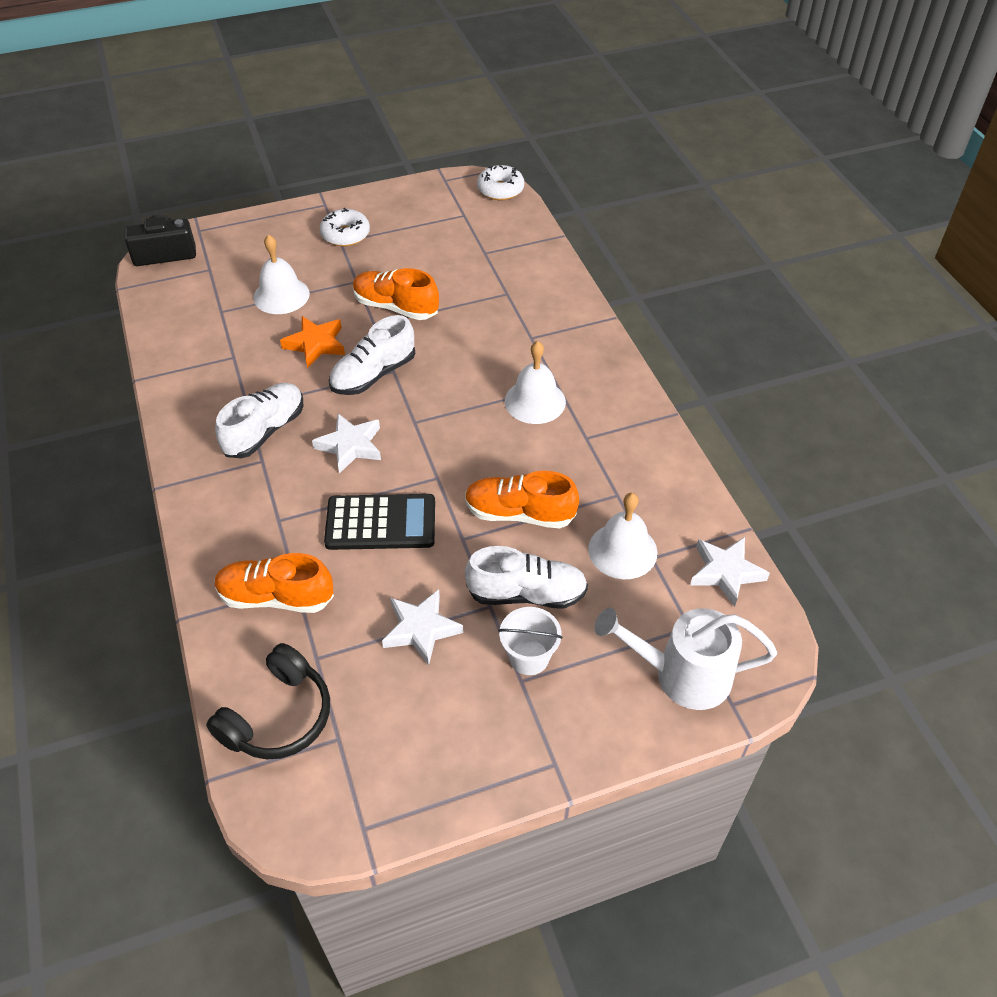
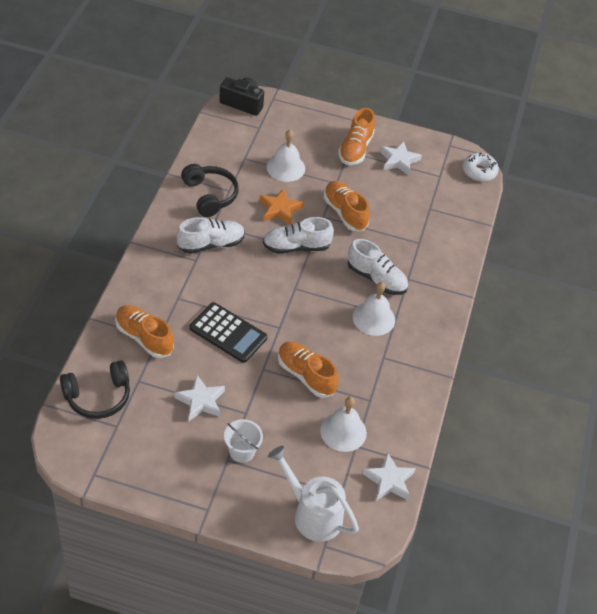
camera: 30 degrees right, 0 degrees up
white star [312,414,381,474] -> white star moved to [380,141,422,175]
white donut [320,208,370,246] -> orange shoe [338,108,375,165]
white shoe [465,546,588,609] -> white shoe moved to [348,239,408,295]
none -> black headphones [181,164,239,217]

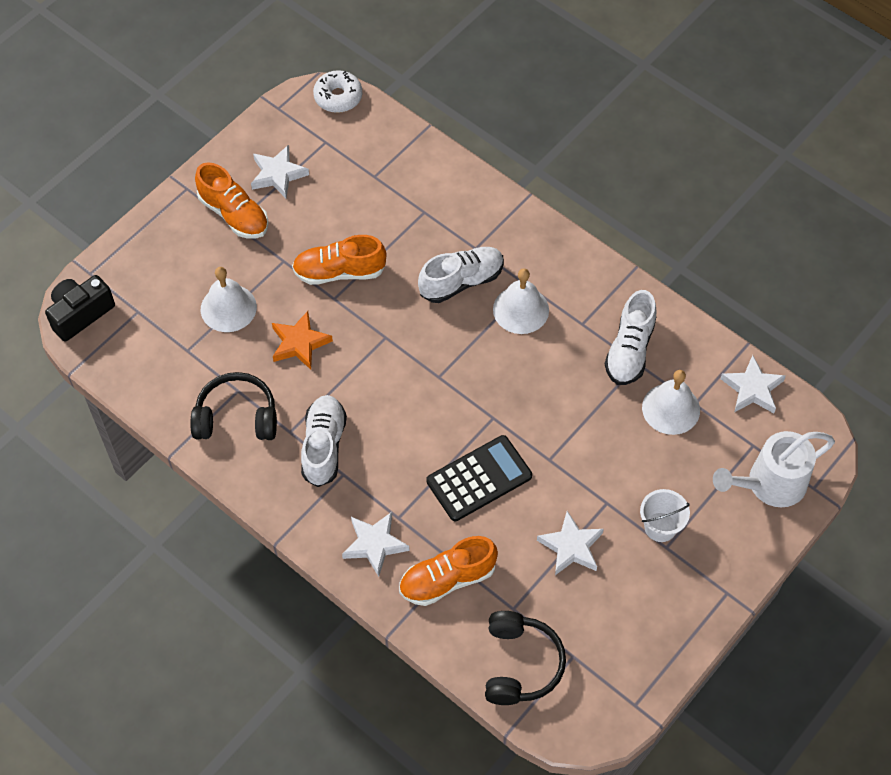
camera: 60 degrees left, 10 degrees up
white shoe [263,217,334,254] -> white shoe moved to [605,290,657,385]
orange shoe [278,342,339,398] -> none
none -> white star [342,512,409,577]

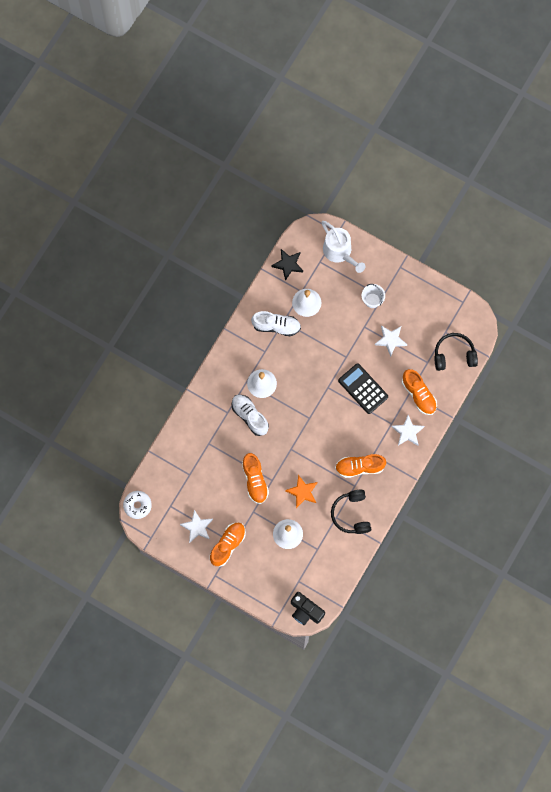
camera: 100 degrees left, 15 degrees up
white shoe [301,395,347,487] -> orange shoe [335,454,386,478]
white star [720,355,786,413] -> black star [272,249,303,281]

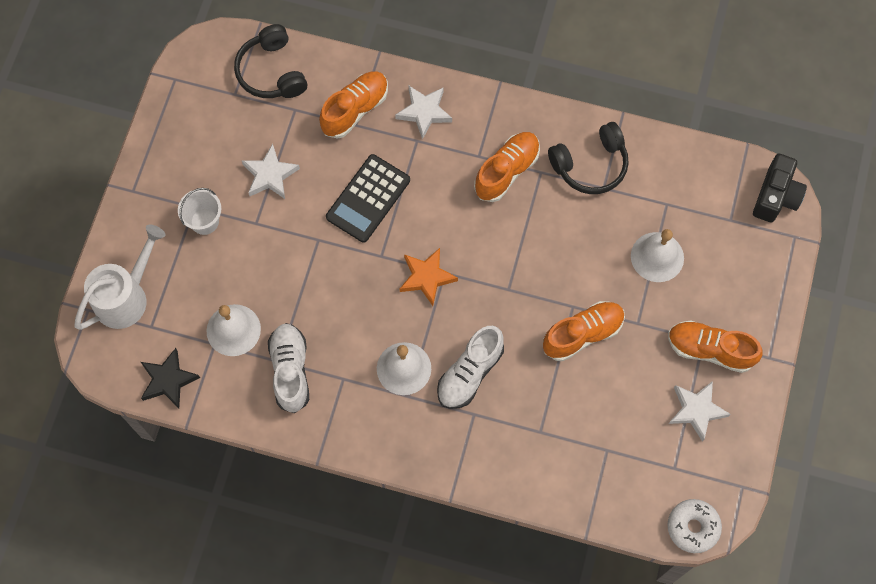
camera: 105 degrees left, 5 degrees down
orange star [285,475,317,508] -> orange star moved to [400,248,458,306]
orange shoe [335,454,386,478] -> orange shoe turned 120 degrees counterclockwise [474,132,540,202]

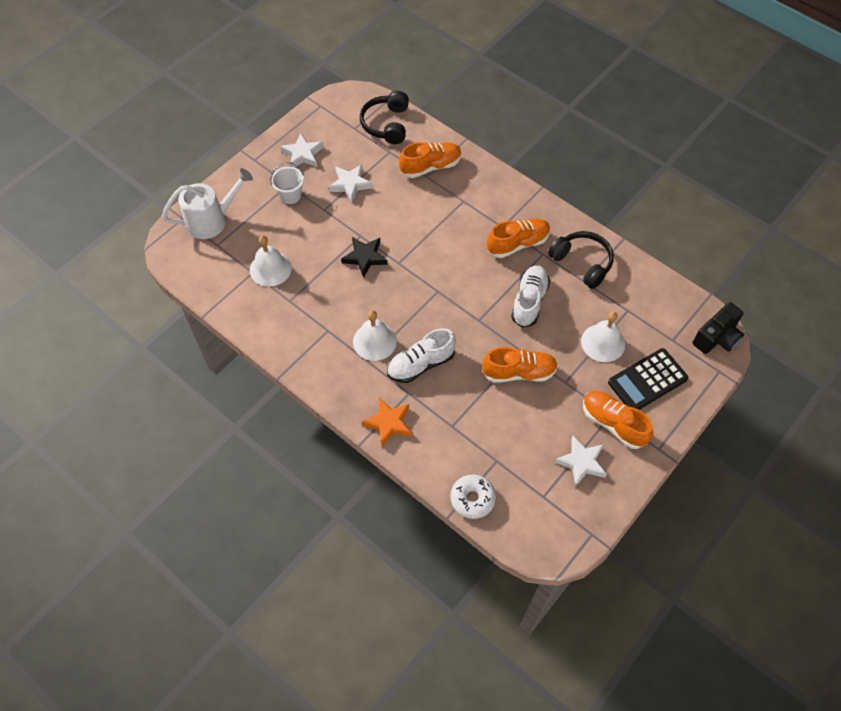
camera: 25 degrees right, 10 degrees down
black star [141,348,200,408] -> black star moved to [341,237,388,278]
white shoe [268,323,309,413] -> white shoe moved to [511,265,550,327]
black calculator [326,154,410,243] -> black calculator moved to [608,348,688,410]
white star [395,86,452,140] -> white star moved to [280,133,324,167]
orange star [400,248,458,306] -> orange star moved to [362,398,411,447]
black headphones [548,122,629,194] -> black headphones turned 135 degrees counterclockwise [548,231,614,289]
white donut [667,499,722,553] -> white donut moved to [450,475,496,519]

